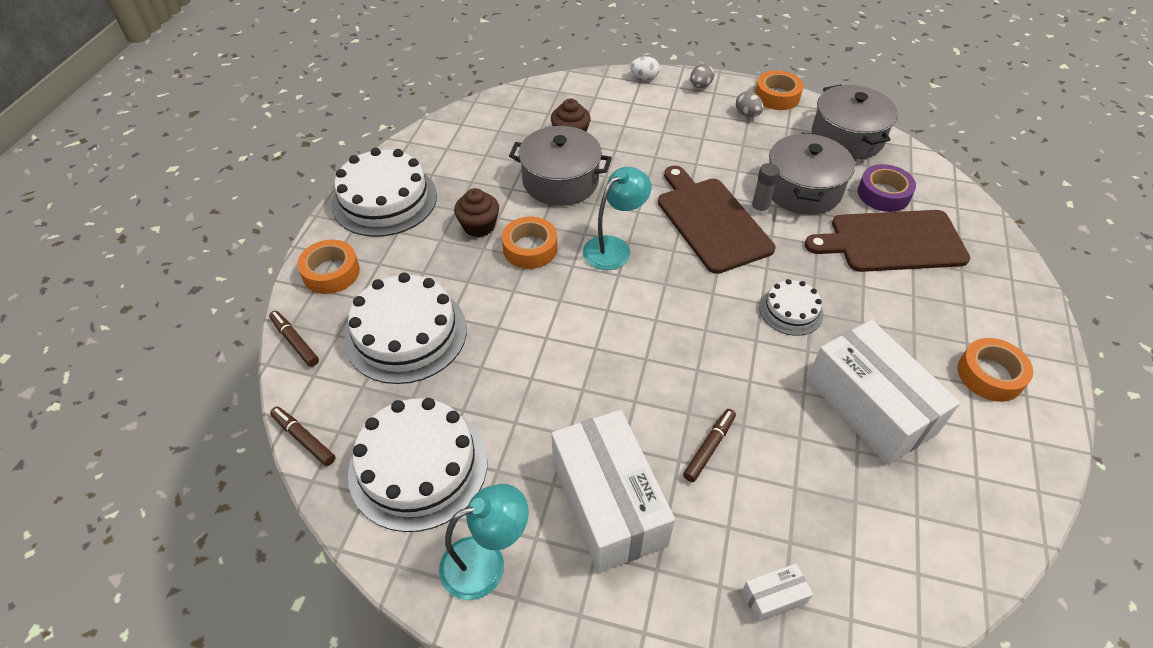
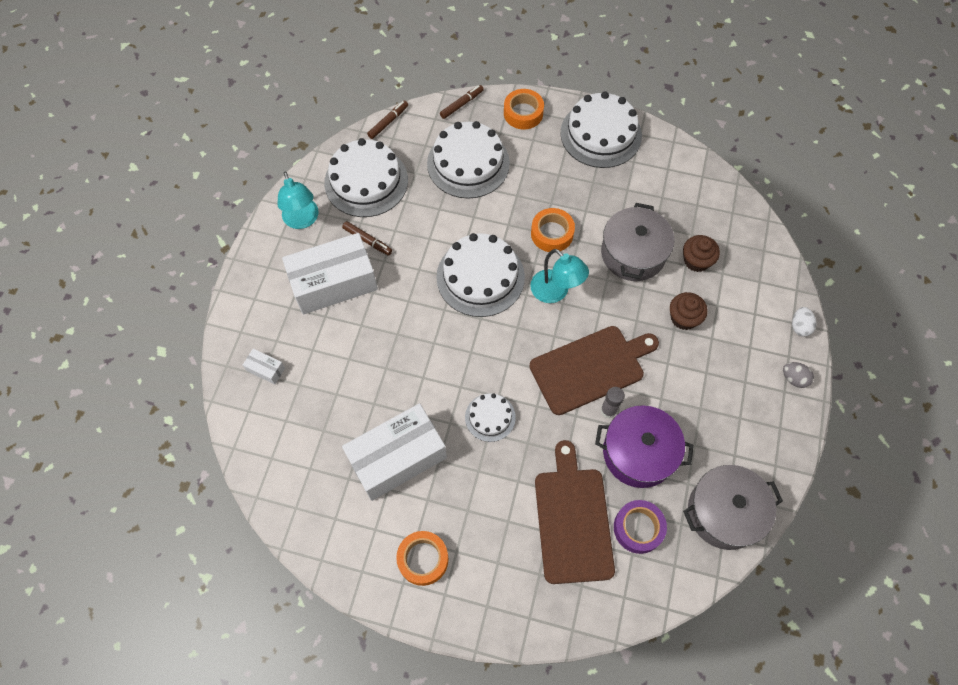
camera: 90 degrees right, 15 degrees up
brown cupcake [454,188,499,237] -> brown cupcake moved to [670,292,708,330]
brown marker [683,409,736,482] -> brown marker moved to [342,221,392,255]
grey egg [736,91,764,117] -> none
white box [742,563,813,623] -> white box turned 45 degrees counterclockwise [243,349,285,384]
orange tape [755,70,804,110] -> none
grey pot [769,132,855,215] -> purple pot [595,405,694,488]
none -> white cake [436,233,525,317]

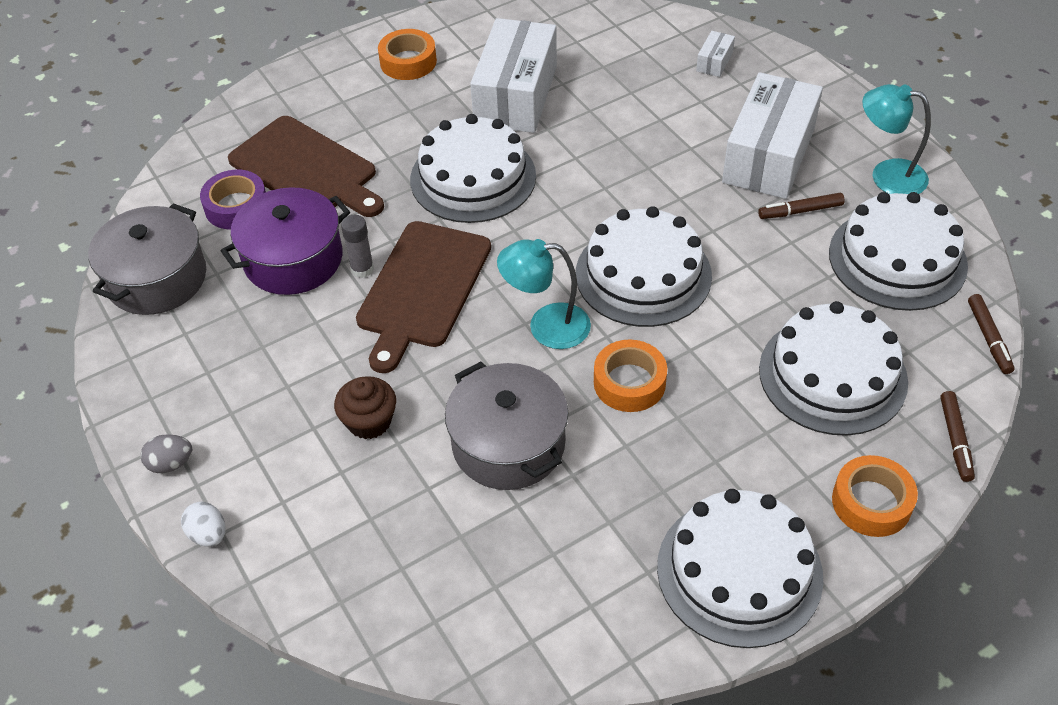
camera: 135 degrees right, 15 degrees down
white box [243,349,285,384] -> white box turned 45 degrees counterclockwise [696,31,735,77]
white cake [465,393,516,442] -> white cake [410,114,536,223], size x1.88
brown cupcake [683,235,720,272] -> none

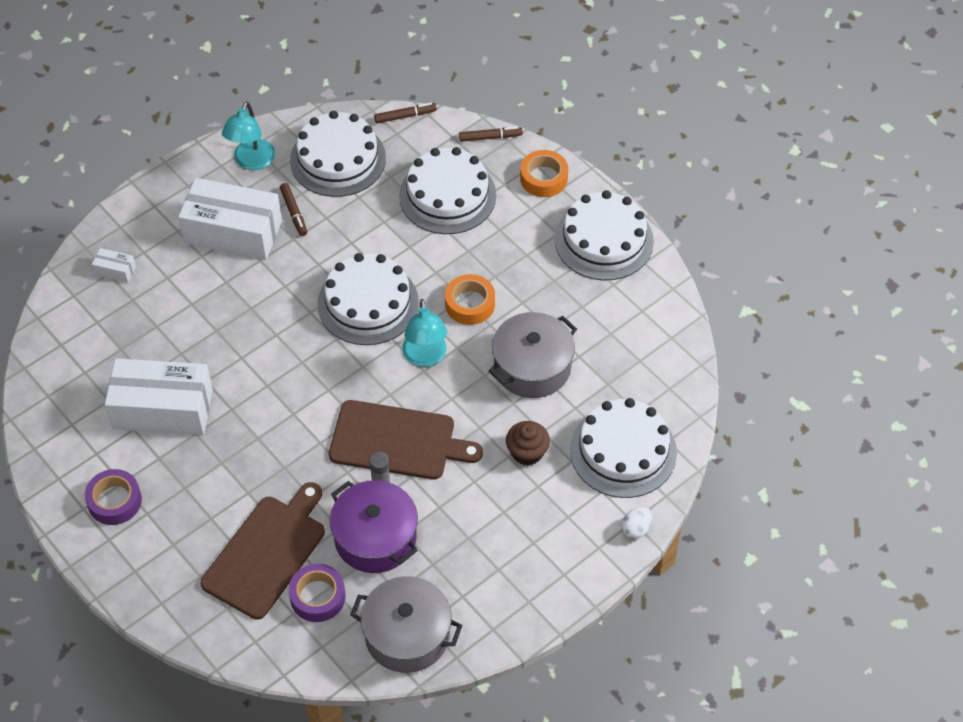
camera: 100 degrees left, 5 degrees up
grey egg [140,434,192,473] -> none
orange tape [378,29,437,80] -> purple tape [85,469,142,525]
white cake [410,114,536,223] -> white cake moved to [570,398,677,498]

